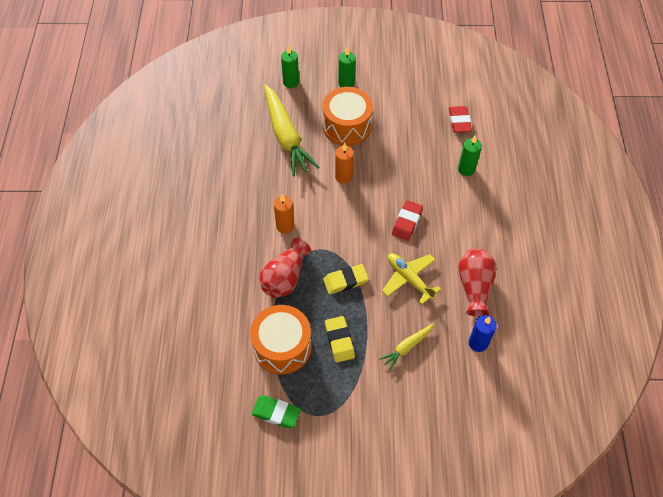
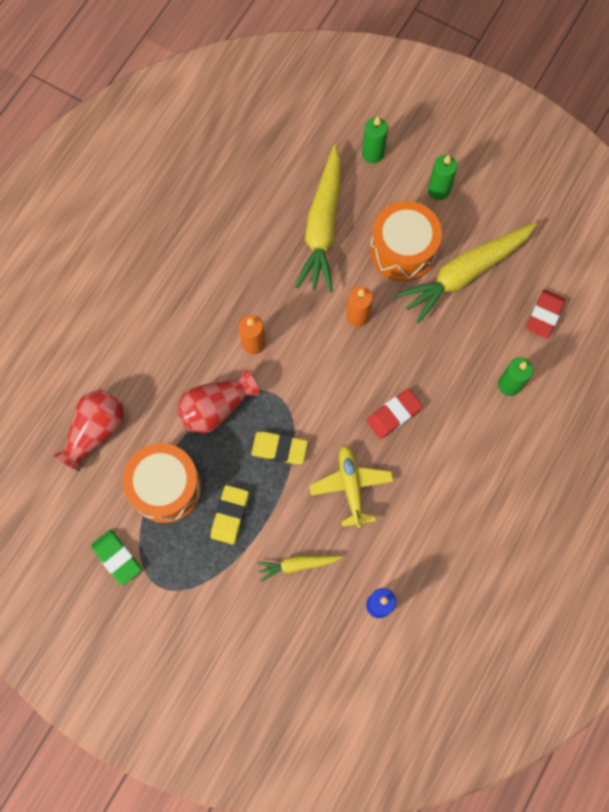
camera: 30 degrees right, 15 degrees up
red vase [458,249,497,316] -> red vase moved to [54,389,124,471]
none -> yellow carrot [396,222,537,324]

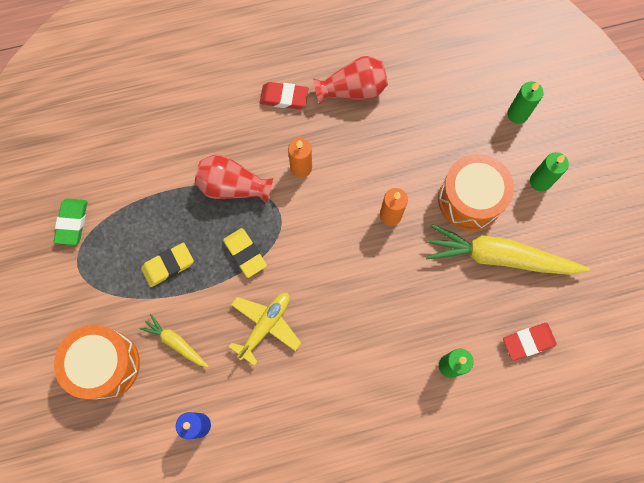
camera: 45 degrees right, 0 degrees up
red vase [54,389,124,471] -> red vase moved to [313,56,388,104]
orange drum [123,443,202,523] -> orange drum moved to [54,325,140,401]
yellow carrot [295,145,341,293] -> none
red eraser [367,389,423,439] -> red eraser moved to [260,82,309,109]

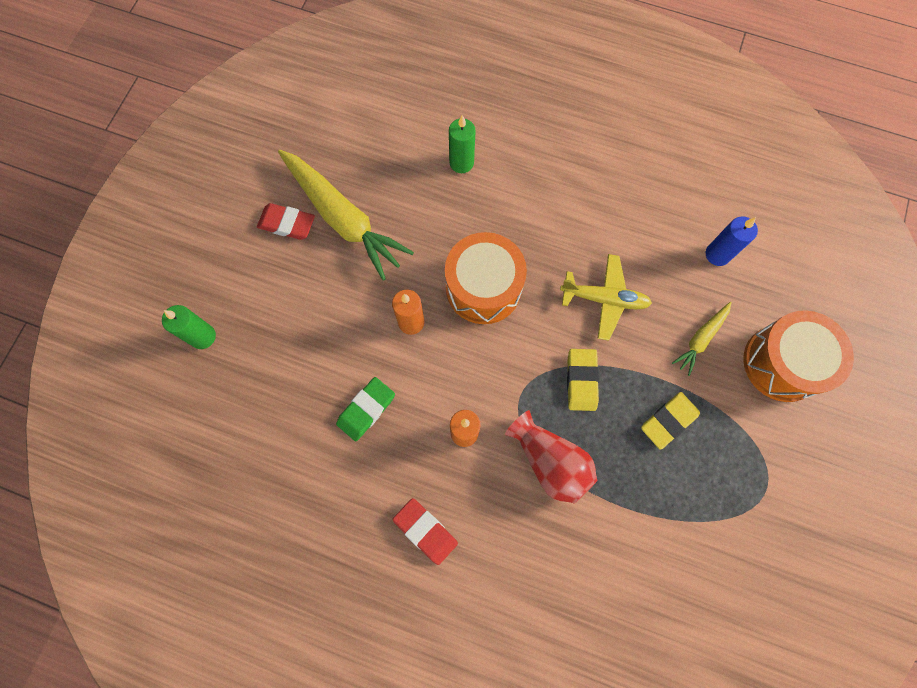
camera: 145 degrees left, 0 degrees up
green eraser [53,199,87,245] -> green eraser moved to [336,377,395,441]
yellow carrot [140,314,209,367] -> yellow carrot turned 60 degrees clockwise [672,302,732,376]
yellow eraser [141,243,194,287] -> yellow eraser turned 45 degrees counterclockwise [641,392,700,450]
yellow plane [229,293,301,366] -> yellow plane turned 150 degrees counterclockwise [560,254,652,341]
red vase [313,56,388,104] -> none
orange drum [438,154,514,231] -> orange drum moved to [445,232,527,324]
red eraser [503,323,557,361] -> red eraser moved to [257,203,315,240]
green candle [530,152,569,192] -> none

